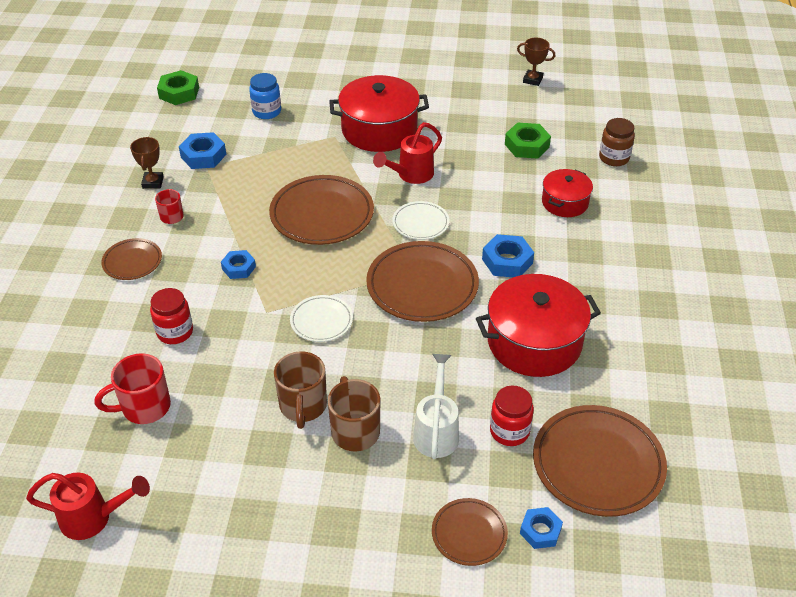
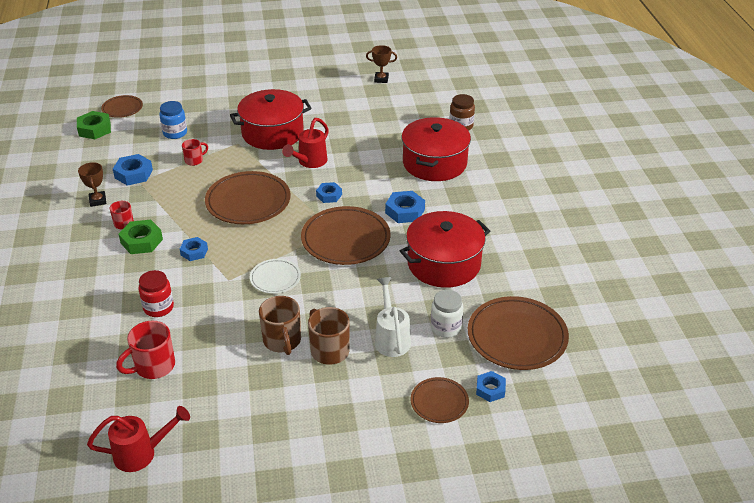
camera: 15 degrees left, 5 degrees down
brown plate [101,238,162,280] -> brown plate moved to [101,95,143,118]
white plate [392,201,449,240] -> blue nut [316,182,342,203]
red jar [490,386,534,446] -> white jar [431,290,463,338]
green nut [505,123,551,159] -> green nut moved to [119,220,163,254]
red pot [542,169,593,217] -> red pot [402,117,471,181], size x1.76
none -> red mug [182,139,208,166]

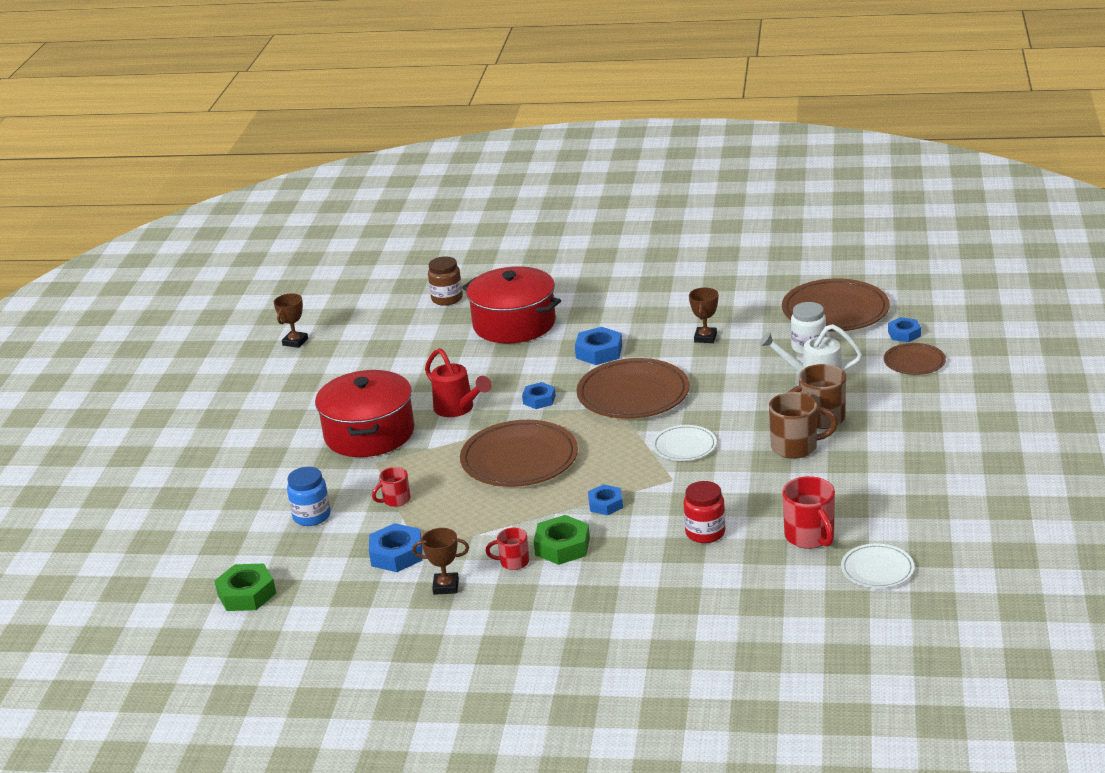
camera: 70 degrees left, 10 degrees down
red watering can [87,406,190,472] -> none
brown plate [101,95,143,118] -> none
red mug [182,139,208,166] -> red mug turned 105 degrees counterclockwise [372,467,410,507]
red pot [400,211,490,288] -> brown trophy [689,288,718,343]
none -> white plate [841,544,914,588]

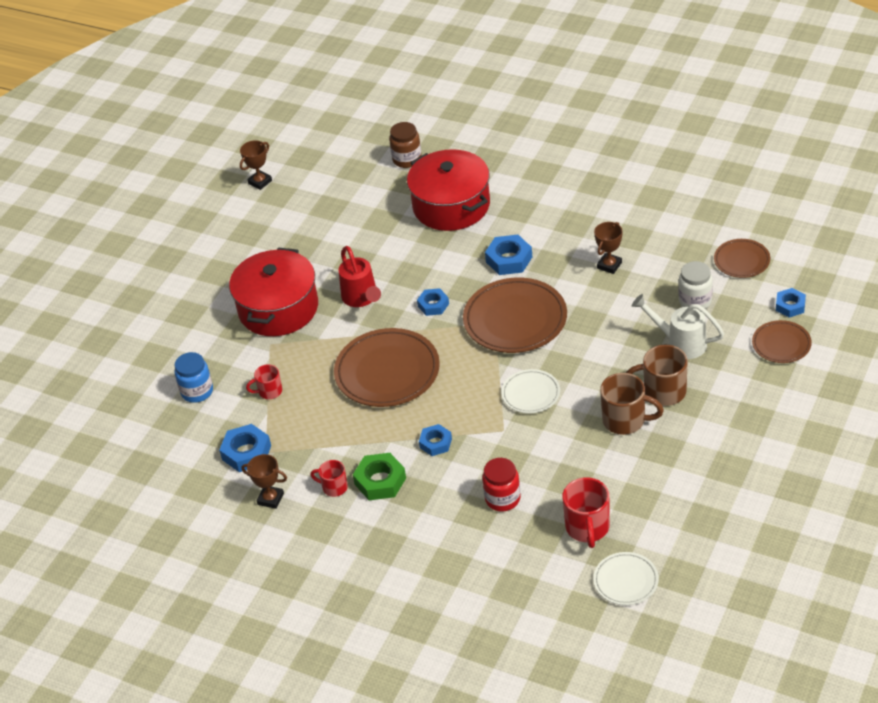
camera: 20 degrees right, 15 degrees up
green nut [215,563,276,611] -> none
brown plate [782,278,890,332] -> brown plate [714,239,770,278], size x0.54

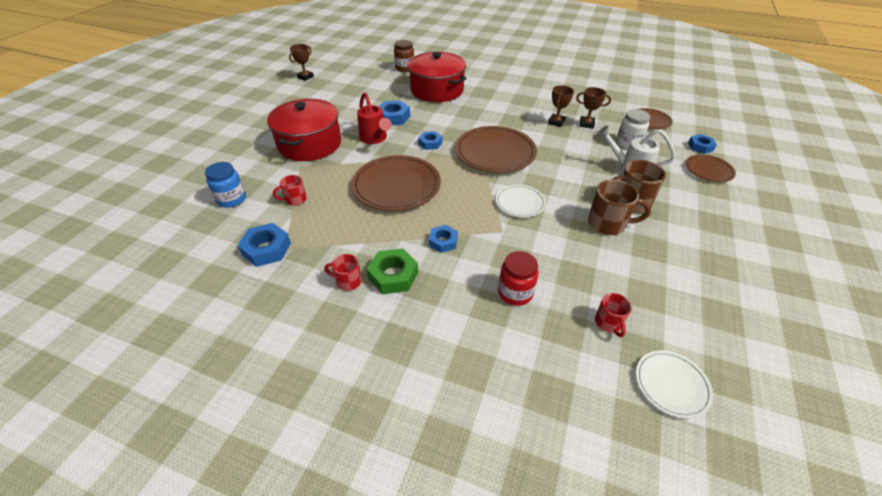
camera: 10 degrees left, 0 degrees up
brown trophy [241,454,287,509] -> brown trophy moved to [576,87,611,129]
blue nut [485,235,532,275] -> blue nut moved to [378,100,410,125]
red mug [562,477,610,548] -> red mug [595,293,632,337], size x0.59

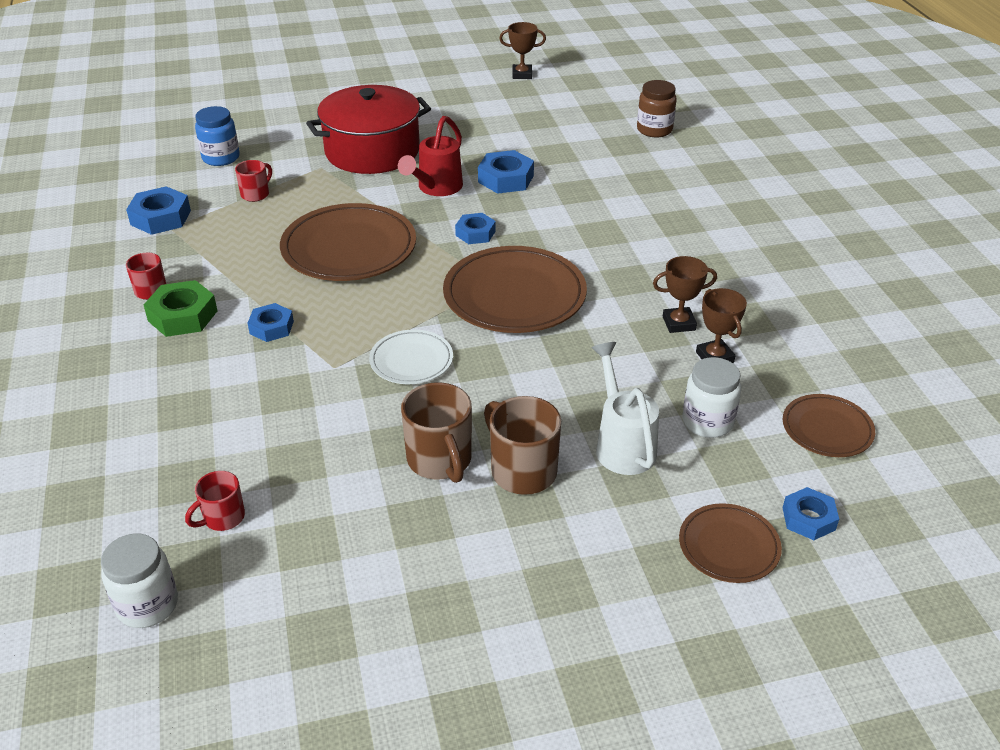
camera: 55 degrees right, 5 degrees down
red mug [273,175,307,206] -> red mug turned 90 degrees clockwise [235,160,272,202]
red pot [408,52,467,102] -> none
red jar [498,251,539,306] -> none
white plate [636,350,713,419] -> white jar [101,534,178,628]

